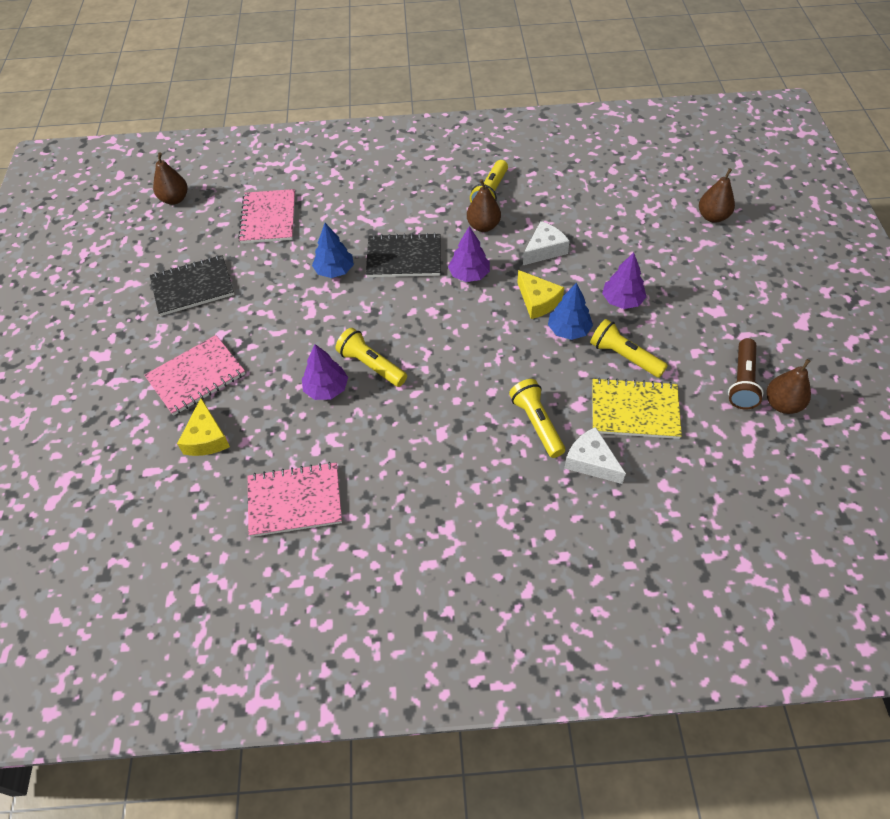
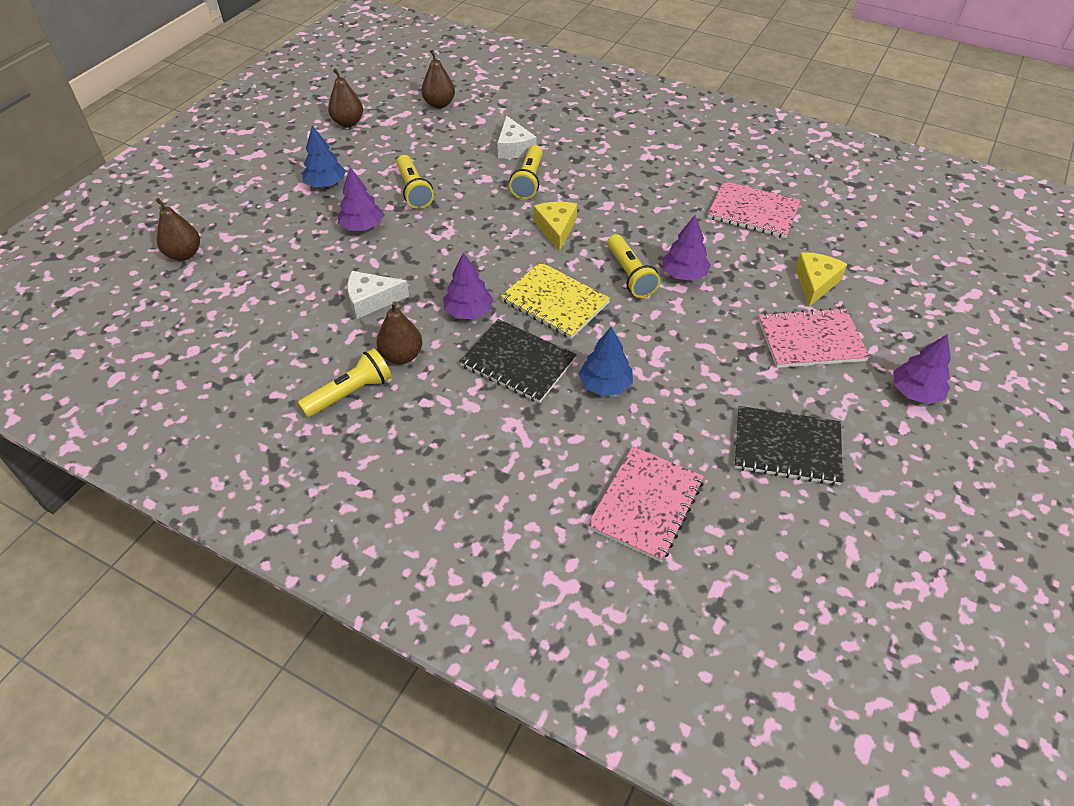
camera: 150 degrees left, 5 degrees down
brown pear [153,152,188,205] -> brown pear moved to [421,50,455,108]
yellow cheese [517,270,564,319] -> yellow cheese moved to [534,202,577,252]
blue tree [548,283,593,340] -> blue tree moved to [302,125,346,187]
yellow notebook [592,378,682,439] -> yellow notebook moved to [500,262,610,339]
brown flashlight [728,338,763,409] -> none
none -> purple tree [893,334,951,404]

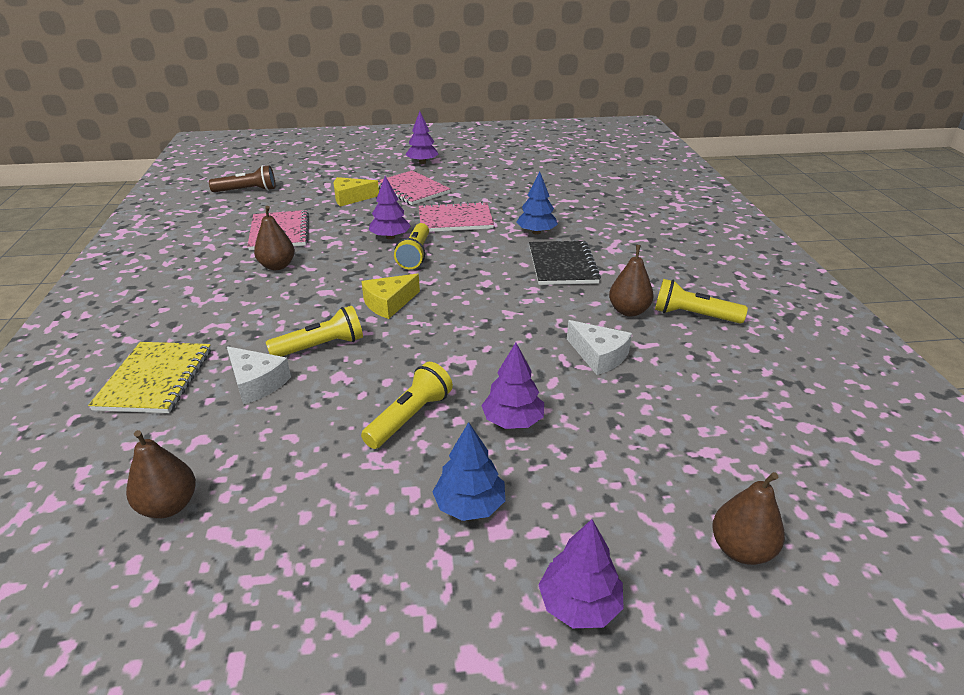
camera: 125 degrees left, 15 degrees down
brown pear [328,68,363,127] -> brown pear moved to [254,206,295,270]
purple tree [443,252,493,319] -> purple tree moved to [539,519,624,628]
white cheese [497,116,537,159] -> white cheese turned 90 degrees clockwise [227,346,291,405]
yellow notebook [500,262,610,339] -> yellow notebook moved to [88,342,211,413]
pink notebook [587,446,704,562] -> pink notebook moved to [419,201,494,232]
yellow flashlight [607,234,660,298] -> yellow flashlight turned 150 degrees clockwise [394,223,429,269]
black notebook [734,406,843,486] -> none
none -> brown flashlight [209,165,276,192]

